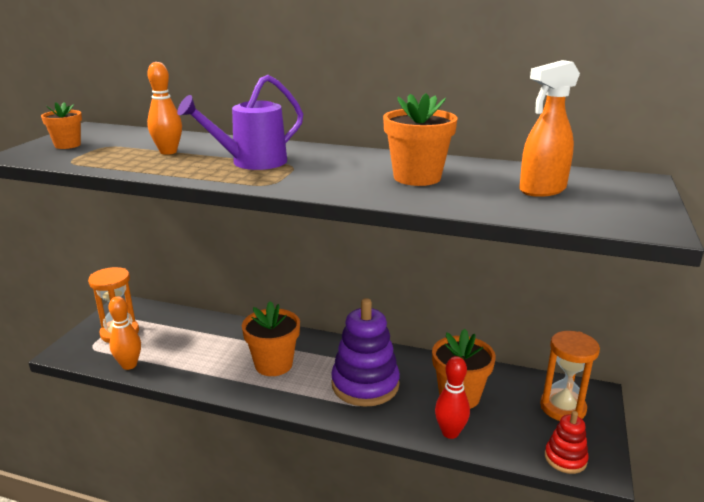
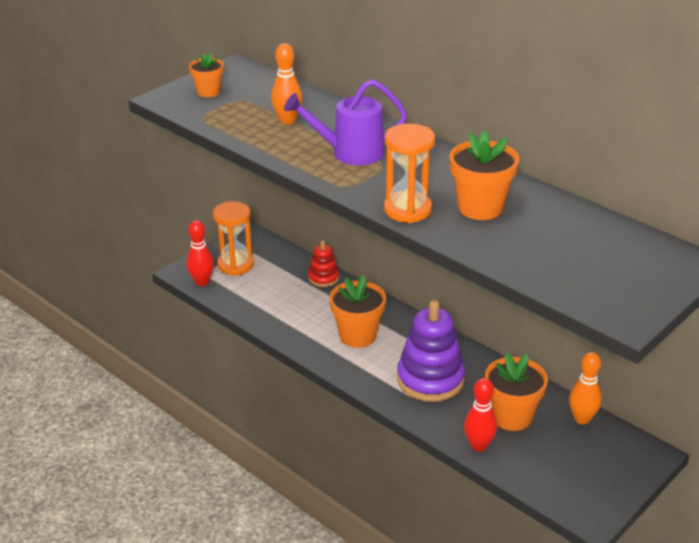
camera: 25 degrees right, 10 degrees up
orange bowling pin [108,296,141,370] -> orange bowling pin moved to [569,352,602,424]
orange spray bottle [519,60,580,197] -> none
orange hourglass [540,331,600,421] -> orange hourglass moved to [384,124,435,223]
red stacking toy [545,411,589,474] -> red stacking toy moved to [308,240,339,287]
none -> red bowling pin [187,220,214,286]

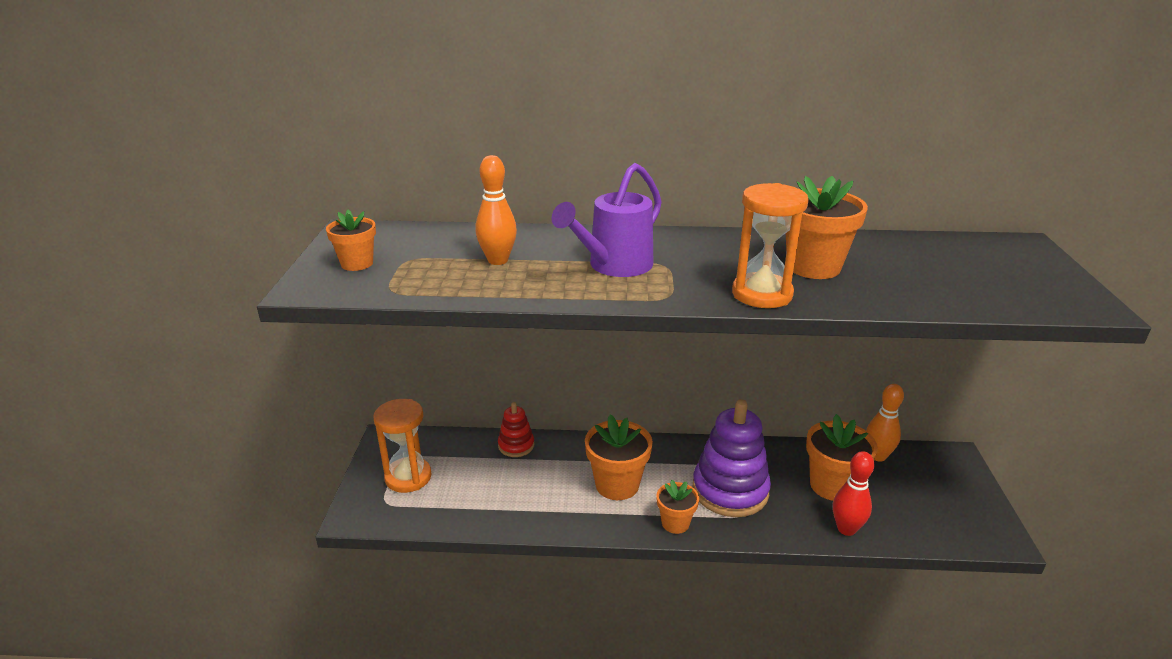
camera: 40 degrees left, 5 degrees down
red bowling pin [187,220,214,286] -> none
none -> orange flower pot [656,480,699,534]

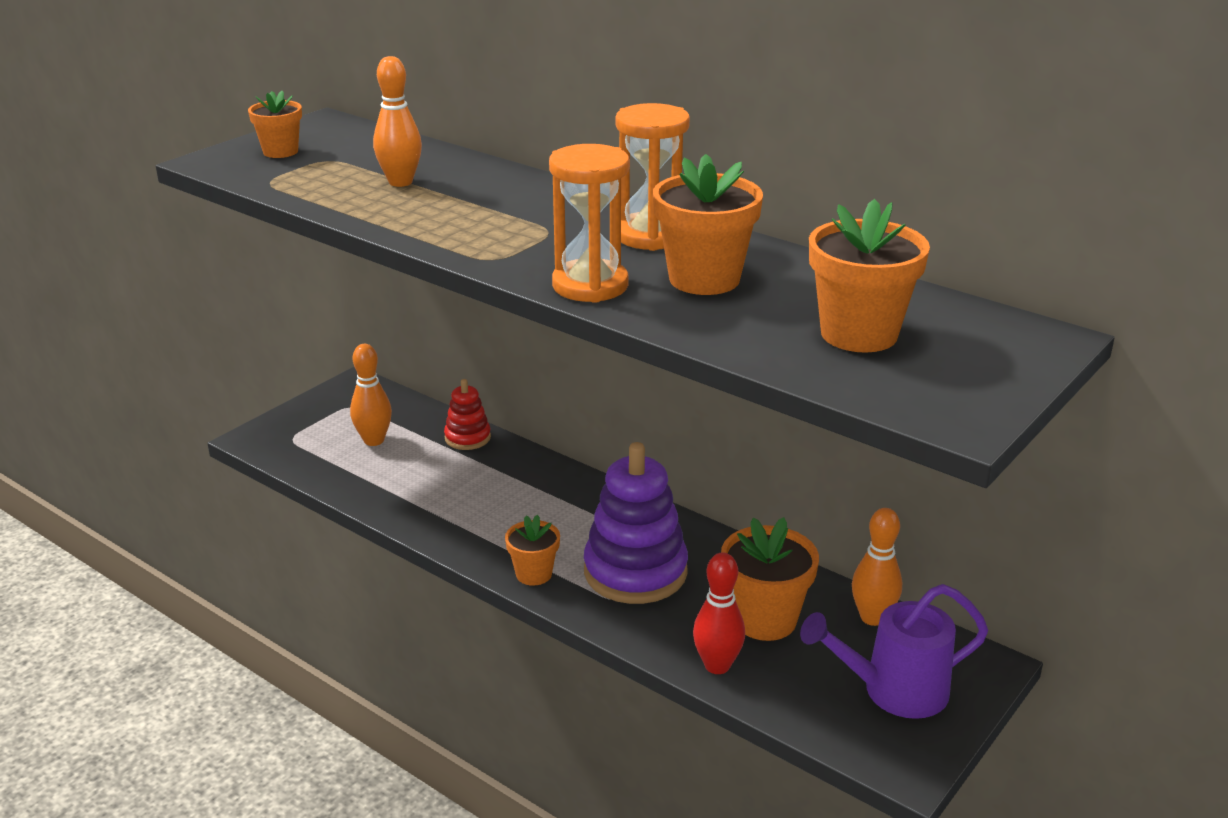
camera: 35 degrees right, 0 degrees up
orange hourglass [374,399,431,493] -> orange hourglass moved to [615,103,690,251]
purple watering can [552,163,662,277] -> purple watering can moved to [800,584,988,719]
orange flower pot [585,414,653,500] -> orange flower pot moved to [809,199,930,352]
none -> orange bowling pin [350,344,392,446]

